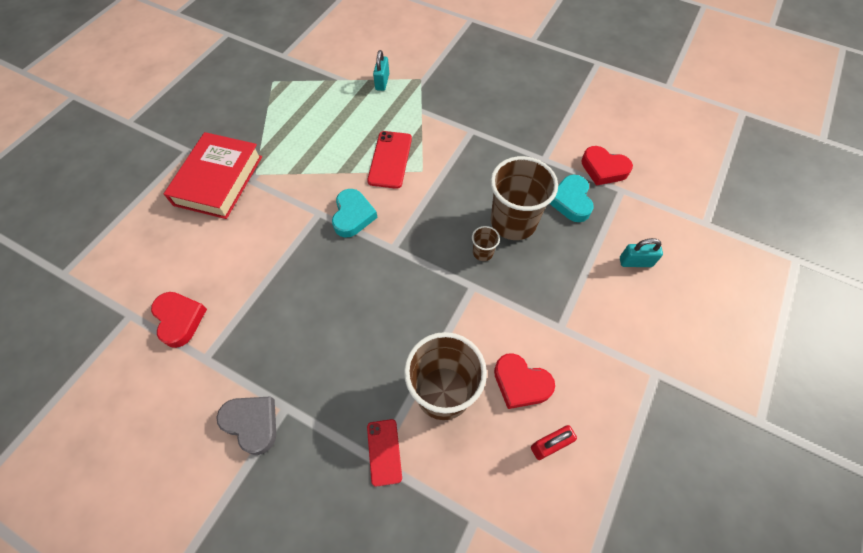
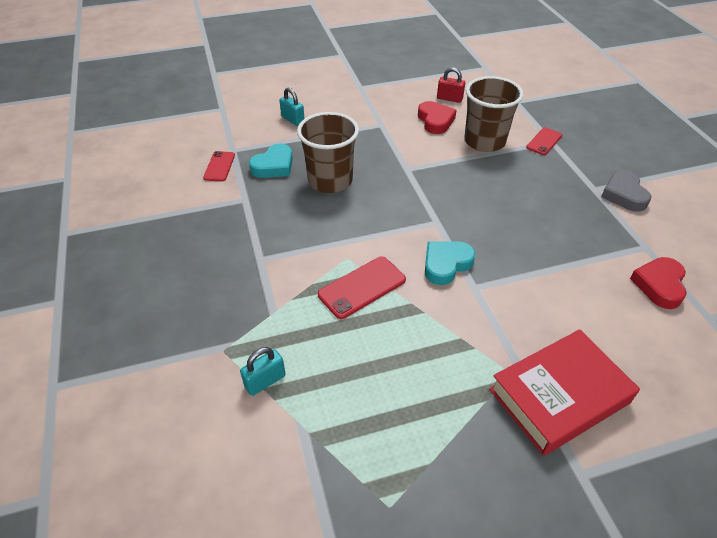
camera: 135 degrees left, 15 degrees down
brown cup [472,226,500,261] -> none
red heart [581,146,633,186] -> red phone [203,151,235,181]

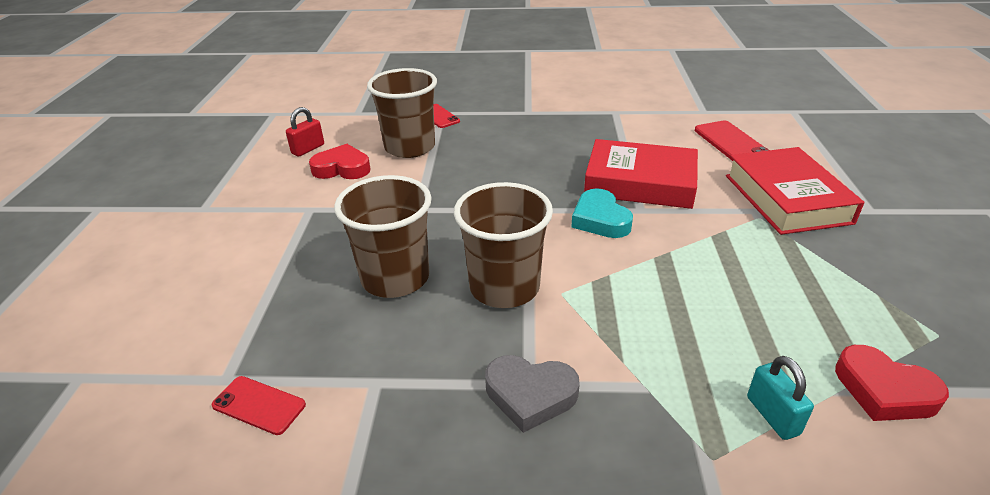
camera: 70 degrees left, 10 degrees down
turquoise heart [249,143,293,178] -> none
turquoise padlock [279,88,304,126] -> none
red phone [318,257,406,319] -> red phone moved to [695,121,769,161]
grey heart [601,170,652,212] -> grey heart moved to [485,355,580,433]
red heart [630,257,687,309] -> red heart moved to [835,345,949,421]
none -> brown cup [454,182,553,308]
none -> red book [584,139,698,209]

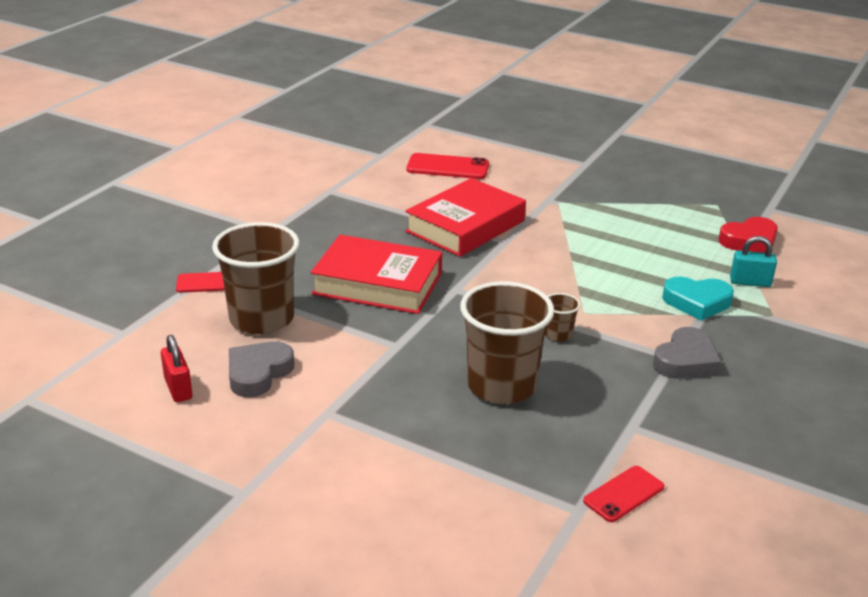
camera: 65 degrees left, 5 degrees down
red heart [309,144,370,179] -> grey heart [229,341,294,397]
brown cup [454,182,553,308] -> brown cup [545,293,580,342], size x0.43
turquoise heart [571,188,633,238] -> turquoise heart moved to [662,276,734,321]
red book [726,147,864,235] -> red book moved to [311,235,442,314]

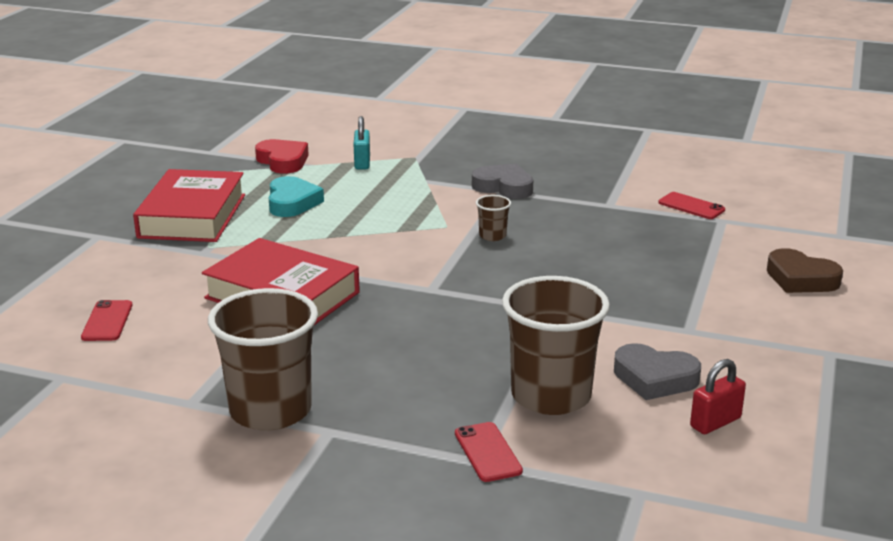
camera: 100 degrees left, 5 degrees down
red book [311,235,442,314] -> red book moved to [133,169,245,242]
red phone [406,153,489,179] -> red phone [81,300,132,341], size x0.65
brown cup [460,281,555,404] -> brown cup moved to [208,288,318,431]
turquoise heart [662,276,734,321] -> turquoise heart moved to [268,176,324,217]
none -> brown heart [767,248,843,293]

